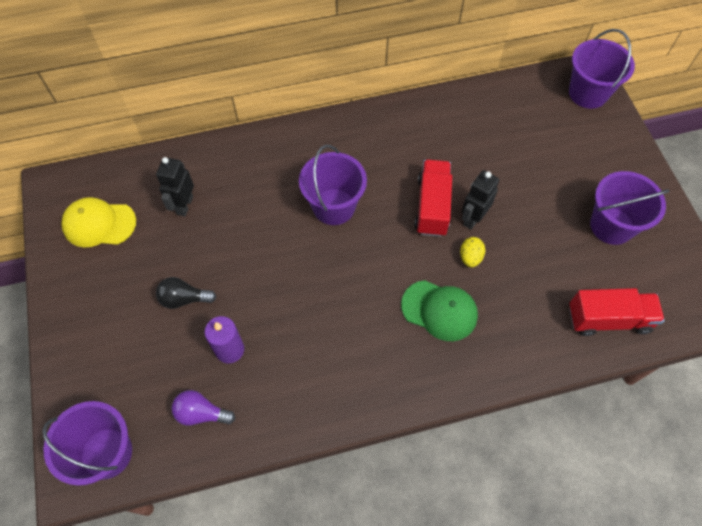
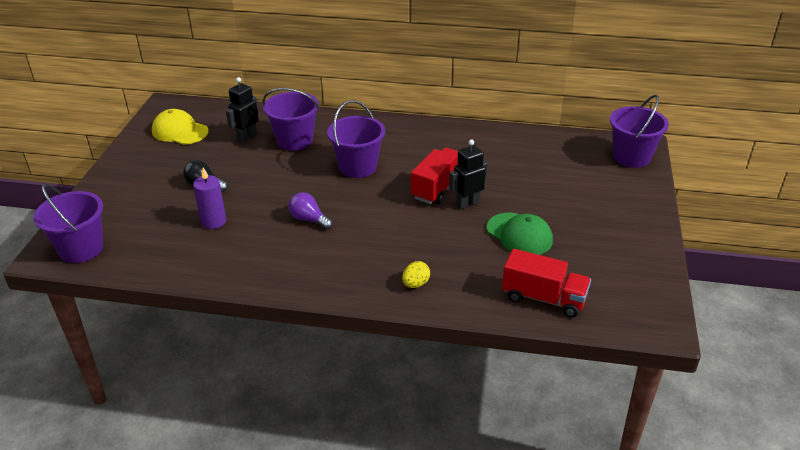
camera: 25 degrees right, 25 degrees down
purple light bulb [172,390,235,426] -> purple light bulb moved to [288,192,333,230]
green cap [401,280,478,341] -> green cap moved to [487,213,553,255]
yellow egg [460,237,485,267] -> yellow egg moved to [402,261,430,288]
purple bucket [590,171,669,245] -> purple bucket moved to [263,88,319,151]

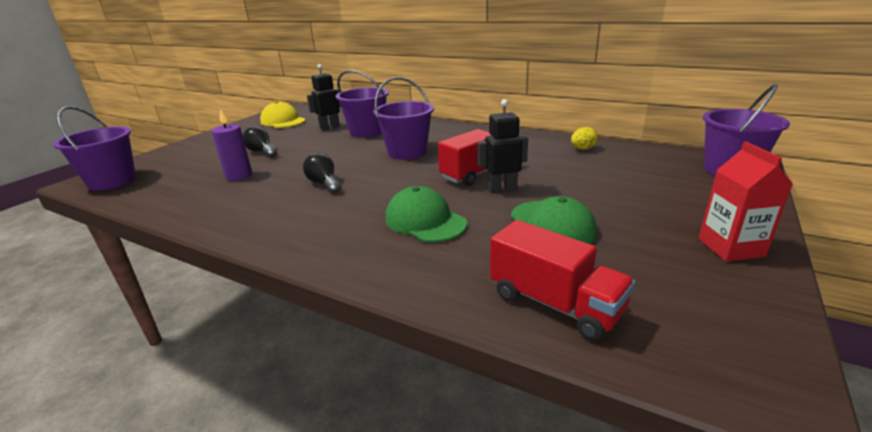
camera: 20 degrees right, 10 degrees down
purple light bulb [288,192,333,230] -> black light bulb [303,152,341,193]
yellow egg [402,261,430,288] -> yellow egg moved to [571,127,598,150]
none -> green cap [385,186,467,242]
none -> red carton [698,142,793,261]

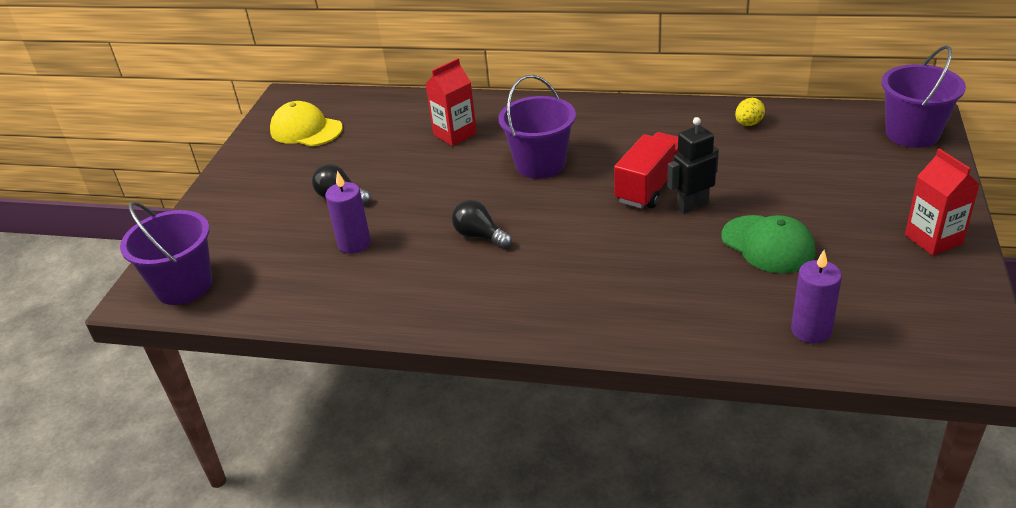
camera: 15 degrees left, 10 degrees up
black robot [307,64,341,130] -> none
purple bucket [336,70,389,138] -> red carton [426,58,477,146]
green cap [385,186,467,242] -> none
red truck [490,220,635,341] -> purple candle [791,250,842,343]

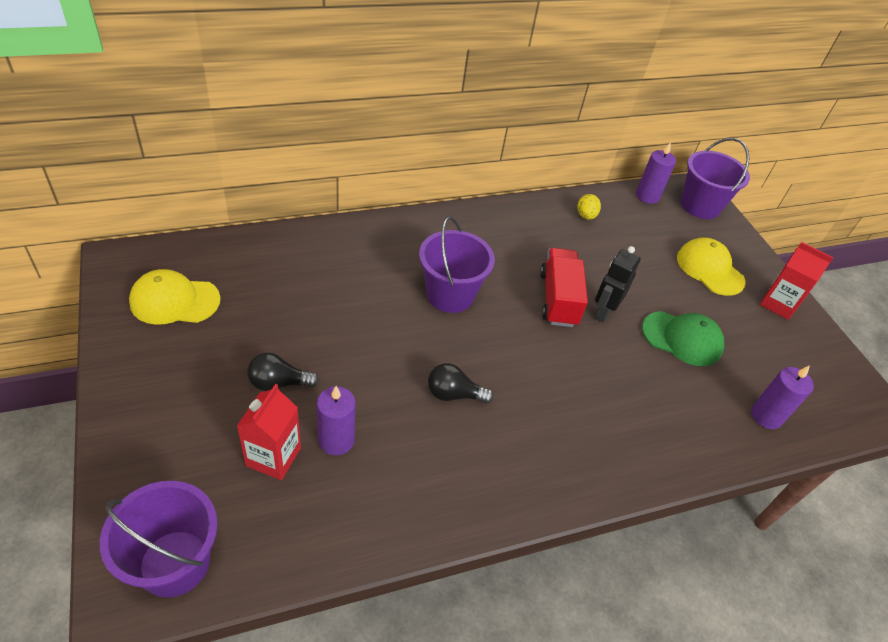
camera: 40 degrees left, 10 degrees up
red carton [426,58,477,146] -> red carton moved to [237,384,301,480]
none -> purple candle [636,142,676,204]
none -> yellow cap [677,237,746,296]

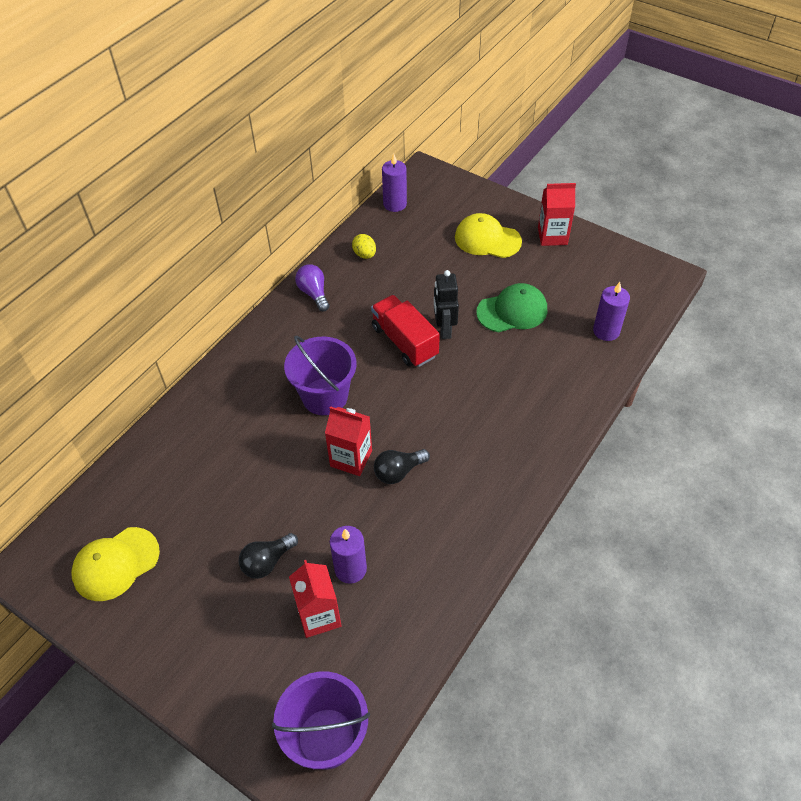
camera: 30 degrees left, 5 degrees up
purple bucket [681,138,750,219] -> none
none -> purple light bulb [295,264,329,311]
none -> red carton [325,406,372,476]

